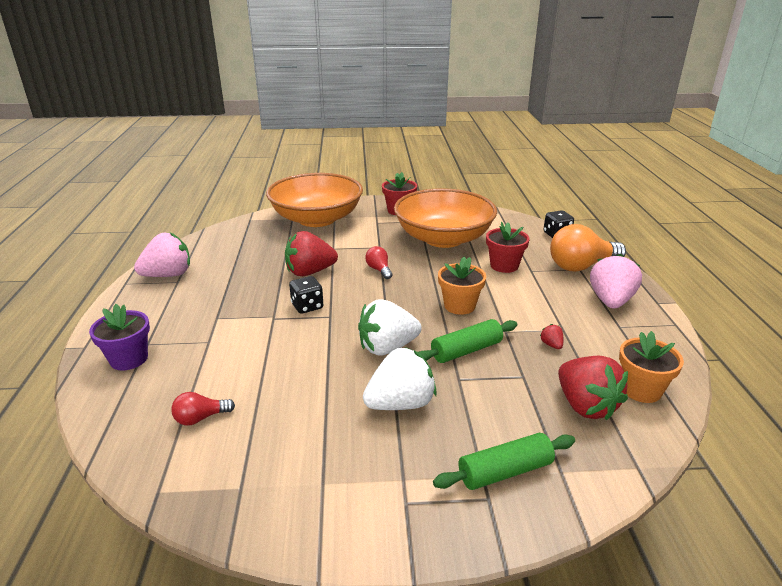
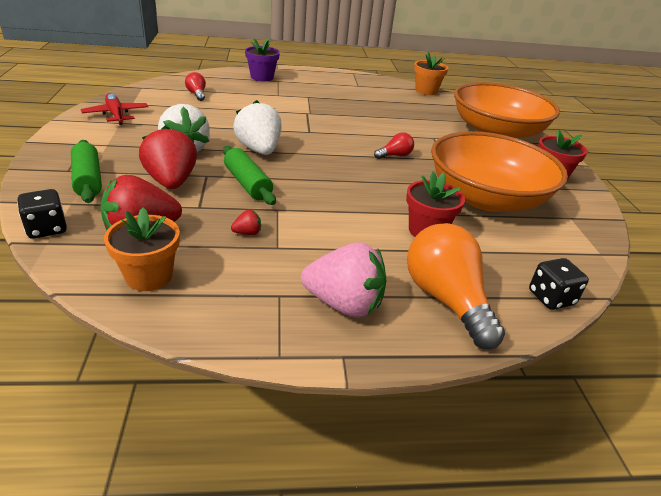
camera: 85 degrees right, 5 degrees up
pink strawberry [134,232,190,277] -> none
red strawberry [285,231,338,276] -> red strawberry moved to [139,126,197,189]
black dice [289,276,323,314] -> black dice moved to [17,189,67,239]
orange flower pot [438,257,486,315] -> orange flower pot moved to [414,52,448,95]
none -> red plane [81,93,148,125]

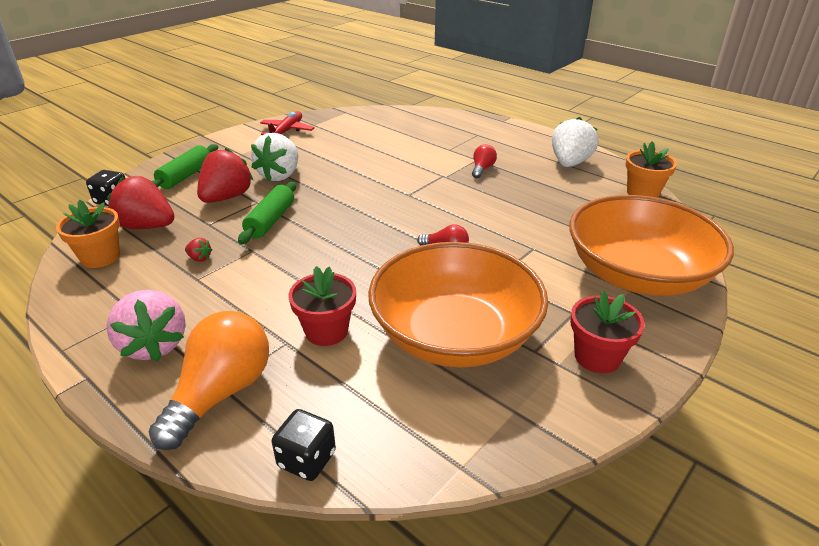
camera: 50 degrees right, 0 degrees up
red light bulb [185,72,206,101] -> red light bulb moved to [472,144,497,178]
white strawberry [233,100,282,155] -> white strawberry moved to [552,117,598,167]
purple flower pot [245,39,280,81] -> none

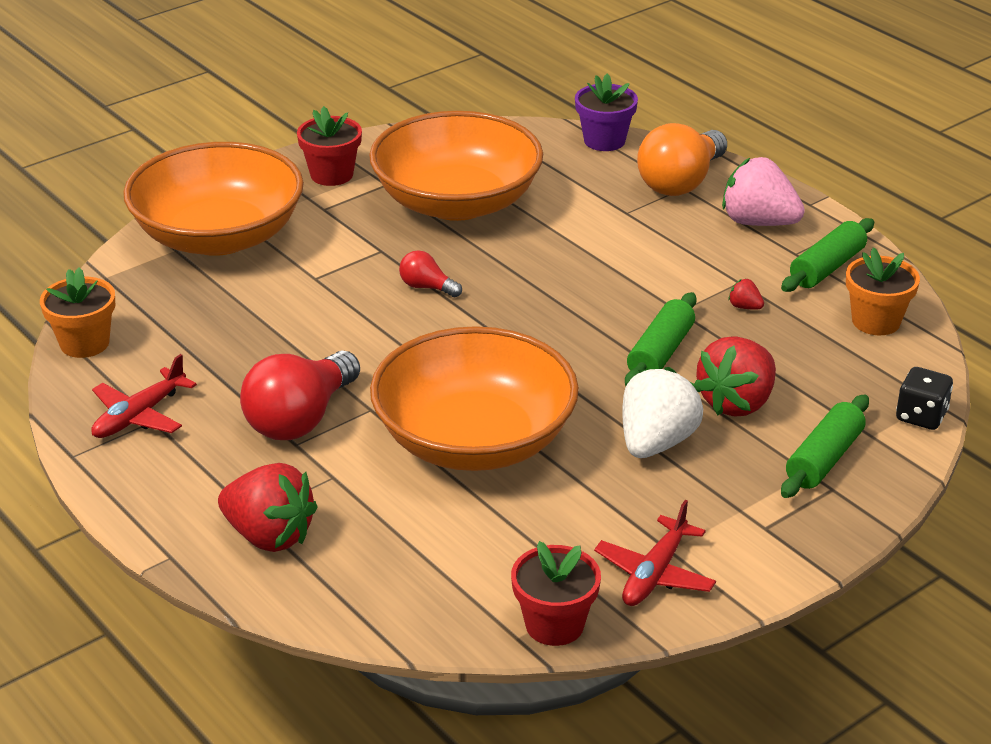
camera: 170 degrees left, 0 degrees up
pink strawberry [106,290,186,361] -> pink strawberry turned 45 degrees counterclockwise [722,157,805,226]
red strawberry [107,176,175,229] -> red strawberry moved to [218,463,318,552]
black dice [272,409,336,481] -> purple flower pot [575,73,638,151]
red flower pot [289,266,356,346] -> red flower pot moved to [511,541,601,646]
red light bulb [472,144,497,178] -> red light bulb [240,350,360,440], size x2.06
white strawberry [552,117,598,167] -> red plane [91,354,197,438]
none -> orange bowl [370,326,579,471]
none -> green rolling pin [781,218,874,292]

